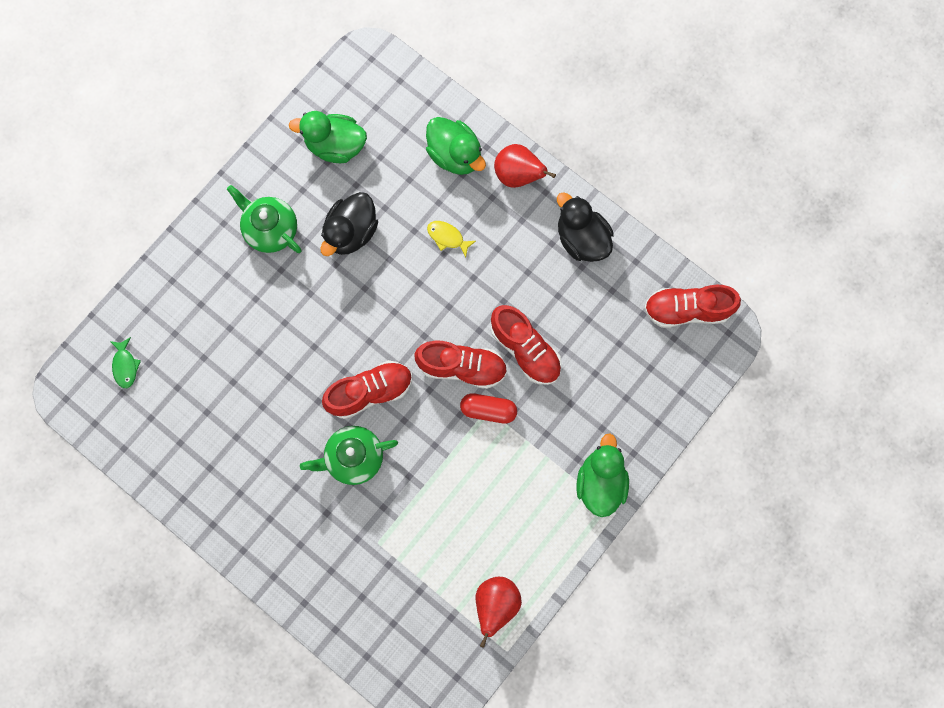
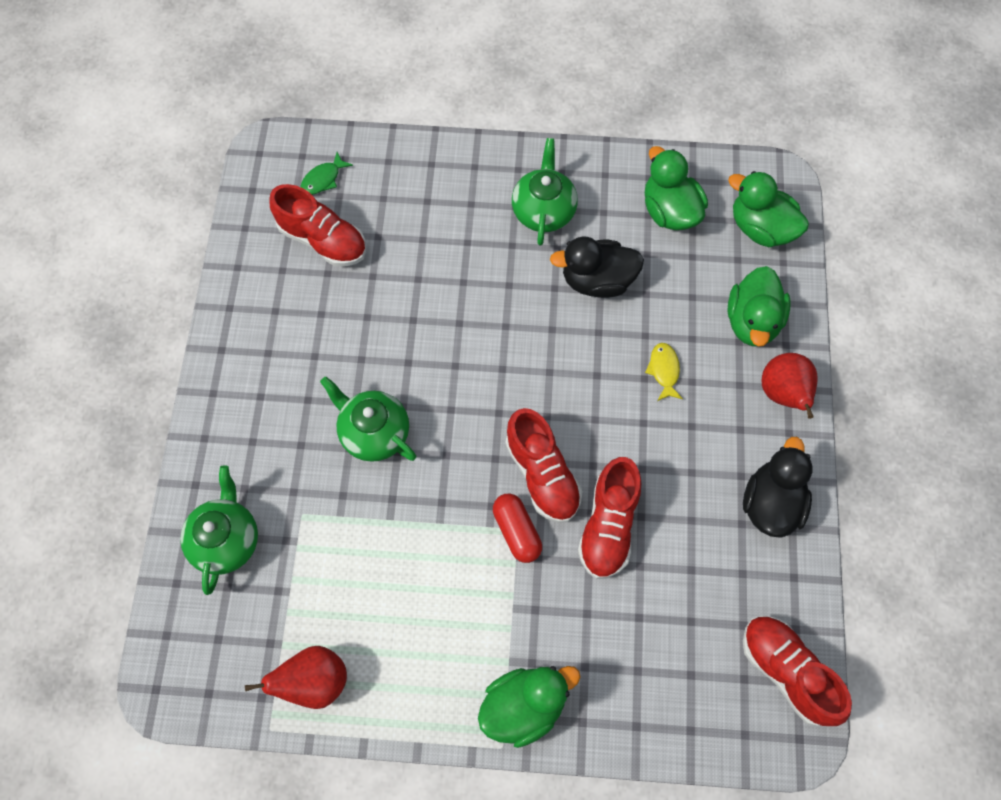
camera: 55 degrees right, 10 degrees down
red shoe [322,360,412,419] -> red shoe moved to [269,184,366,267]
none -> green teapot [180,465,258,595]
none -> green duck [728,171,809,247]

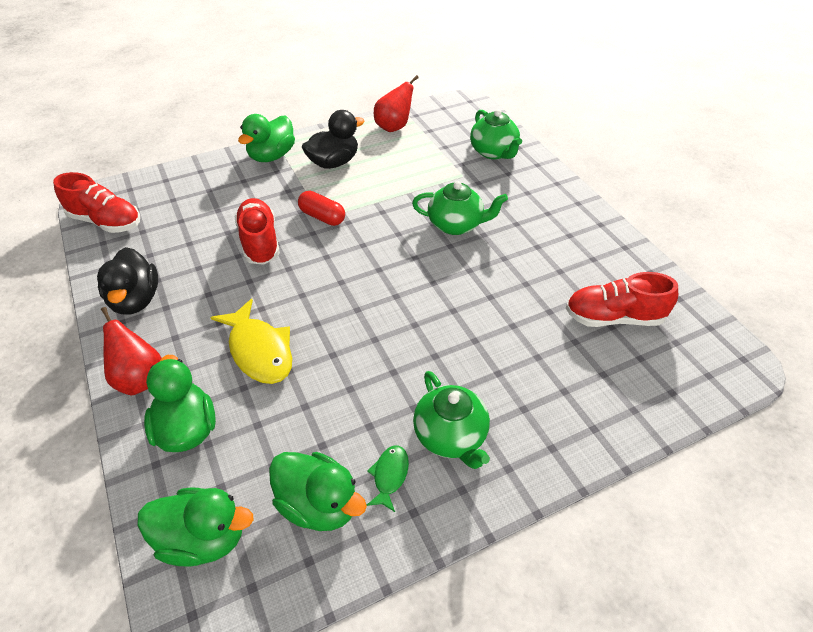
camera: 150 degrees right, 20 degrees down
green fish [301,152,353,195] -> green fish moved to [367,445,409,512]
red shoe [505,408,583,523] -> none
black duck [550,236,644,298] -> black duck moved to [302,110,365,169]
yellow fish [645,343,683,401] -> yellow fish [210,299,292,384], size x1.92

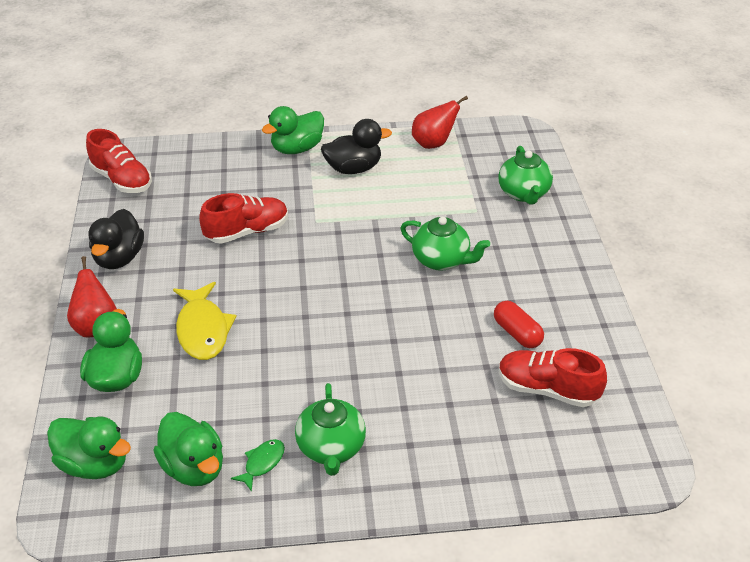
camera: 20 degrees right, 5 degrees down
red shoe [235,198,280,265] -> red shoe turned 60 degrees clockwise [199,193,288,244]
red capsule [298,191,345,226] -> red capsule moved to [494,301,544,348]

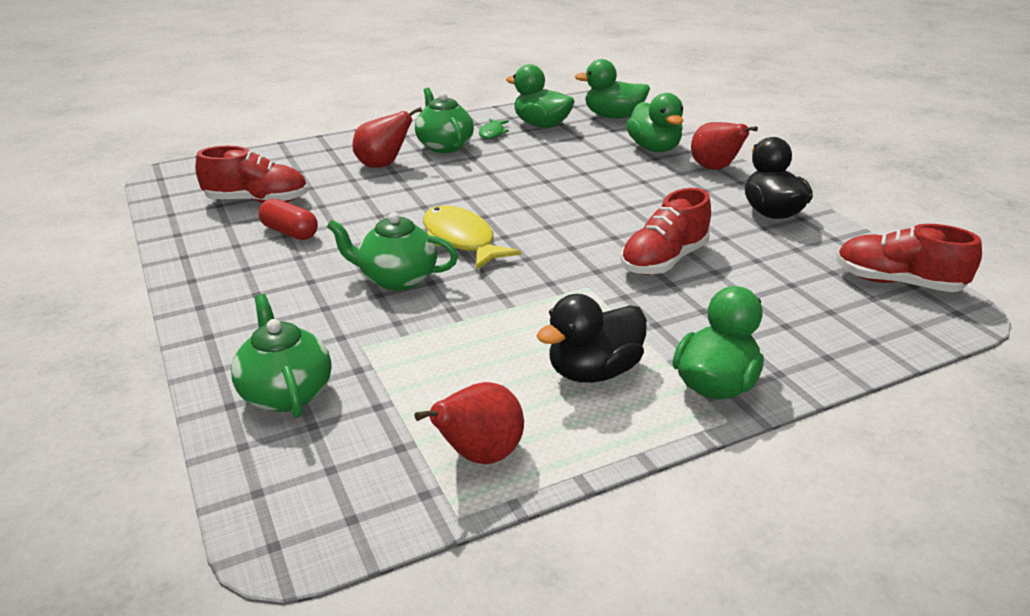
camera: 160 degrees right, 10 degrees down
yellow fish [173,282,237,360] -> yellow fish moved to [423,206,521,270]
none -> red pear [352,107,422,168]

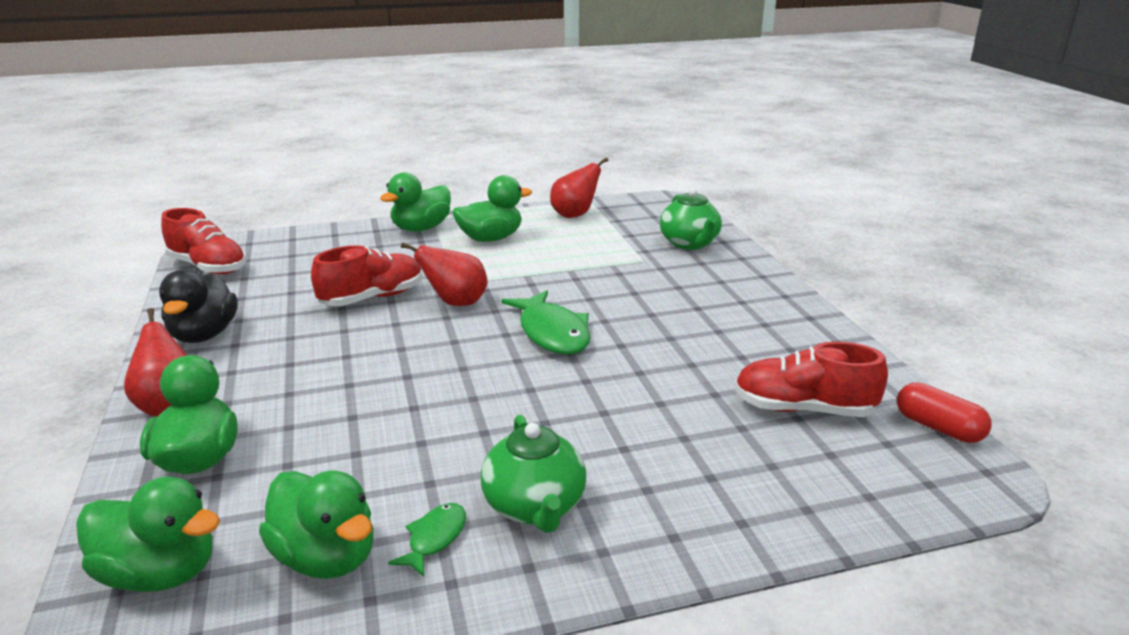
camera: 170 degrees left, 5 degrees down
red capsule [258,199,318,240] -> red capsule moved to [897,382,992,443]
green teapot [327,212,458,291] -> none
red pear [352,107,422,168] -> red pear moved to [401,242,488,306]
yellow fish [423,206,521,270] -> green fish [501,290,591,355]
black duck [536,294,647,383] -> green duck [452,175,532,242]

